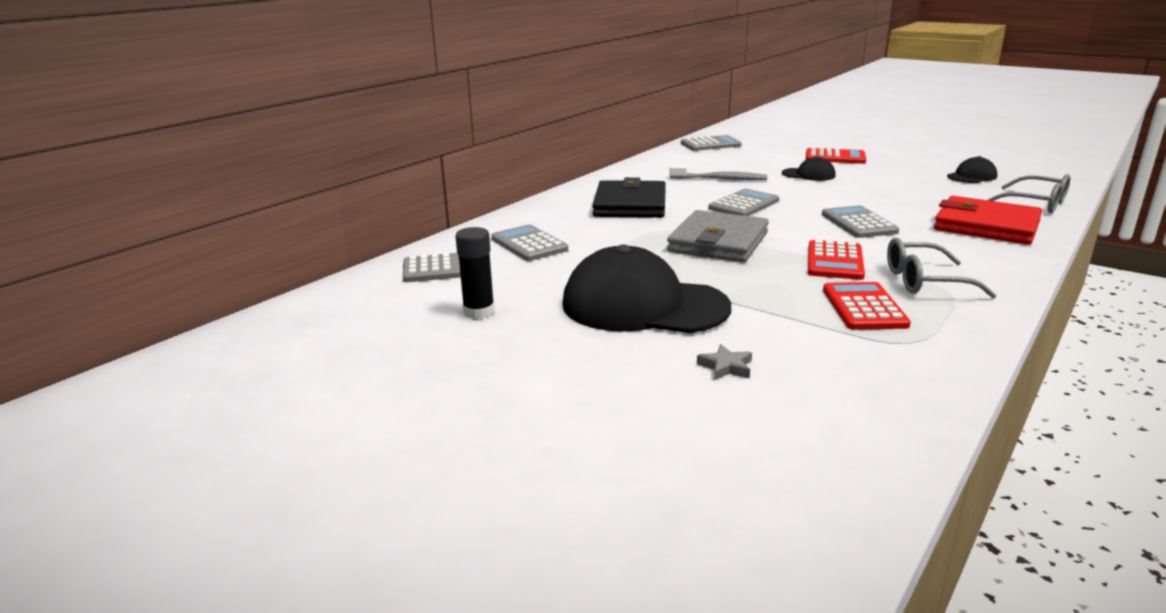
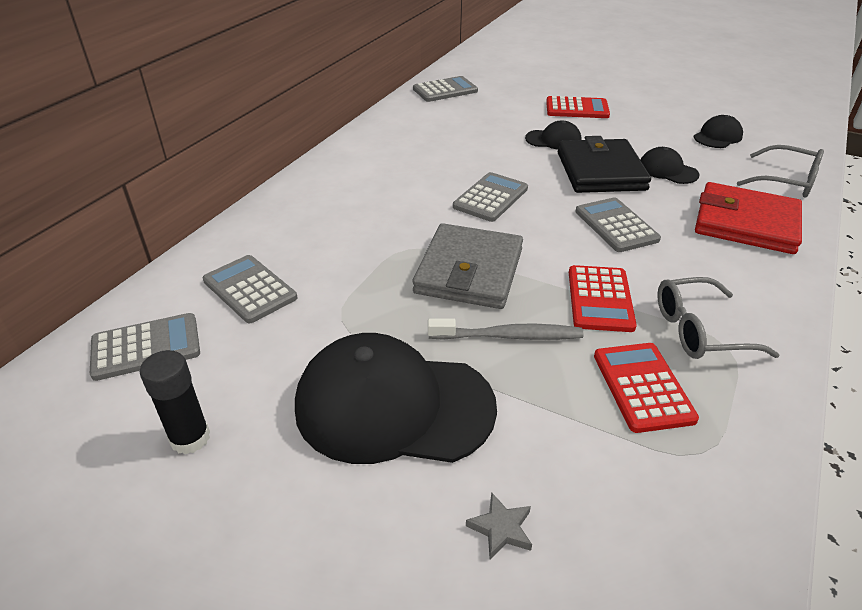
camera: 10 degrees left, 15 degrees up
black wallet [592,177,666,218] -> black wallet moved to [558,136,651,193]
grey toothbrush [669,165,767,180] -> grey toothbrush moved to [428,319,584,340]
none -> black cap [641,147,699,184]

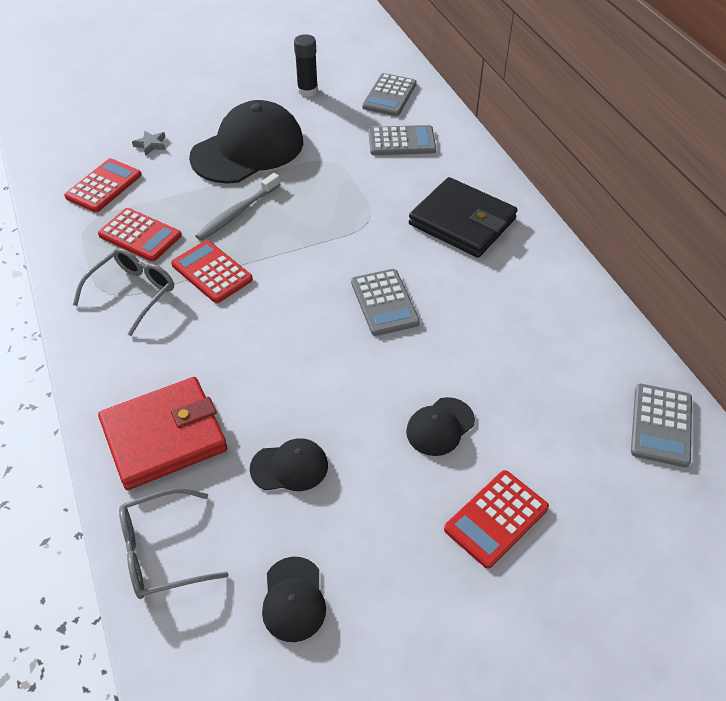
camera: 130 degrees right, 10 degrees up
grey wallet [413,223,523,309] -> none
black wallet [558,136,651,193] -> black wallet moved to [409,177,518,258]
grey calculator [575,197,661,252] -> none
none -> red calculator [64,158,141,212]

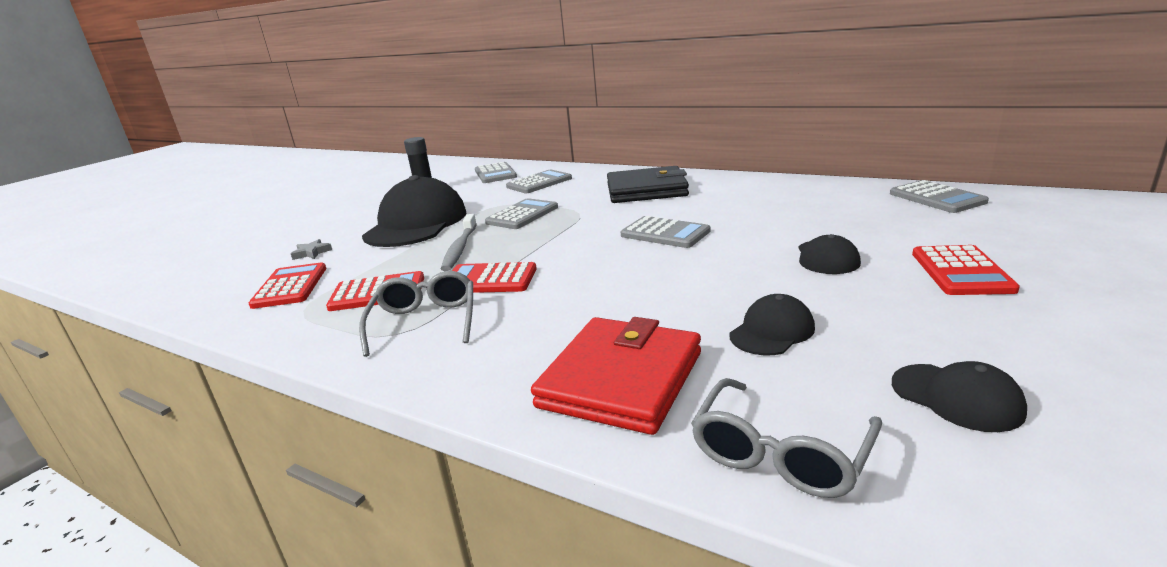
camera: 35 degrees left, 25 degrees down
none -> grey calculator [485,198,558,229]

